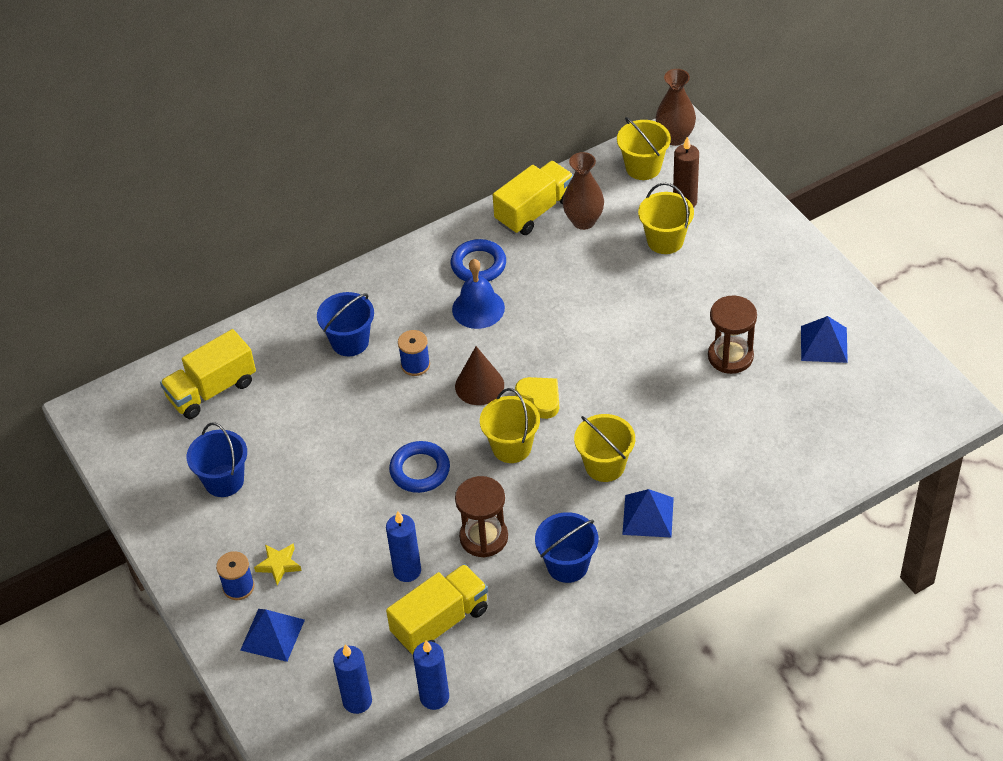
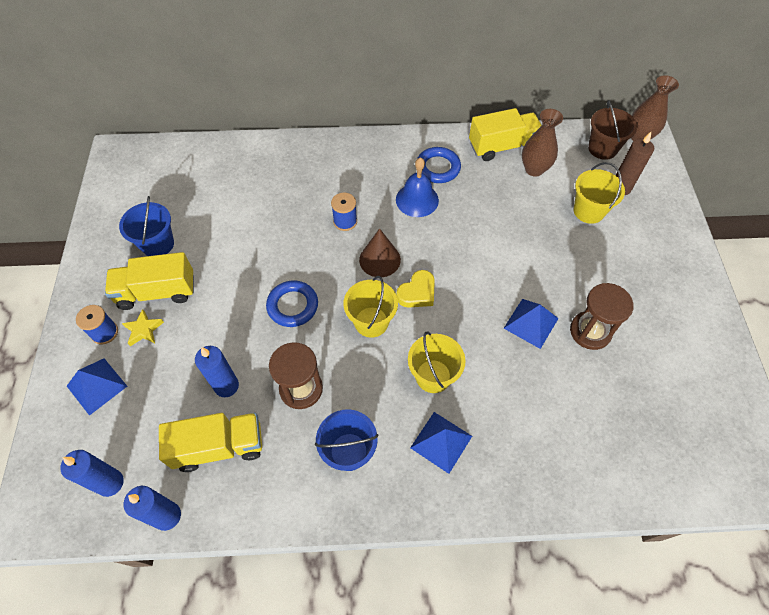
camera: 25 degrees right, 10 degrees up
yellow truck [160,329,256,419] -> yellow truck moved to [105,252,194,310]
blue bucket [317,292,374,356] -> none
yellow heart [515,377,559,419] -> yellow heart turned 60 degrees clockwise [396,270,435,308]
yellow bucket [617,117,671,180] -> brown bucket [588,100,637,160]
blue pyramid [801,316,848,363] -> blue pyramid moved to [504,299,559,349]

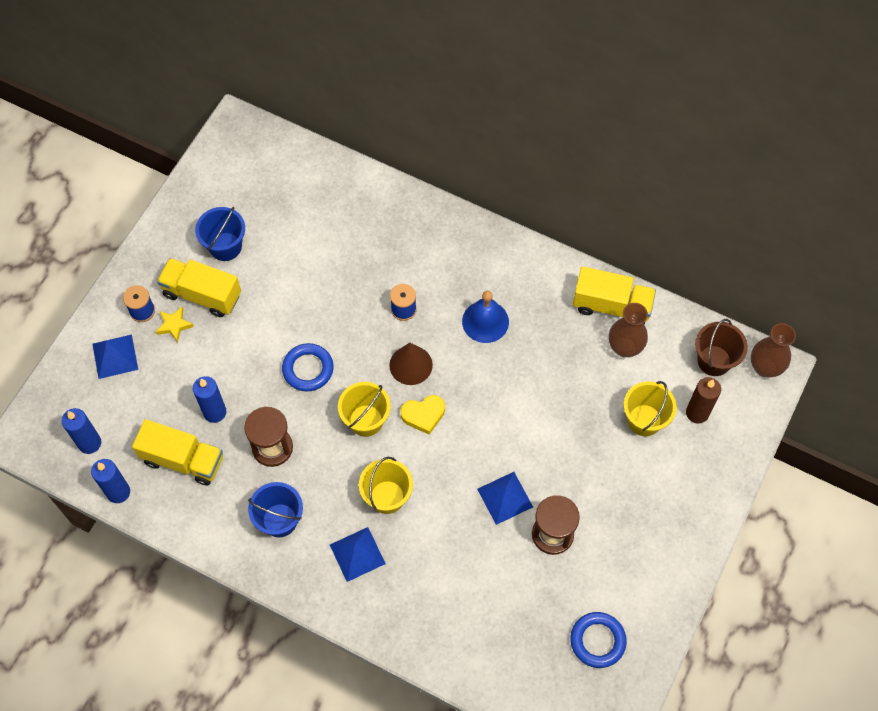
camera: 30 degrees right, 5 degrees up
blue ring [417,147,461,183] -> blue ring moved to [570,612,627,668]

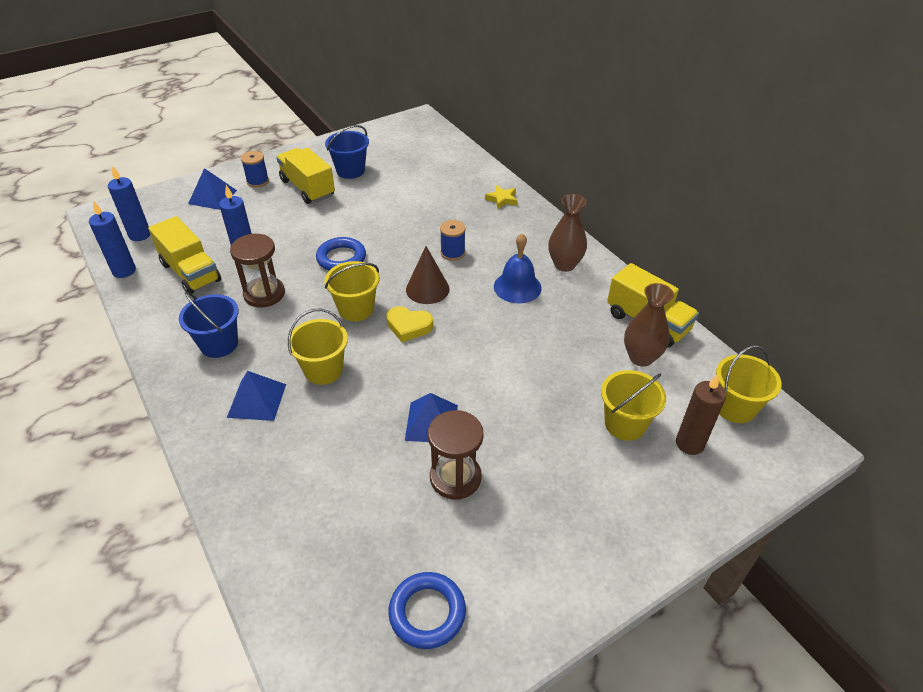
camera: 30 degrees right, 20 degrees down
yellow star [156,307,194,343] -> yellow star moved to [485,185,517,209]
brown bucket [695,319,748,376] -> yellow bucket [716,345,782,423]
brown vase [751,323,796,377] -> brown vase moved to [548,194,587,272]

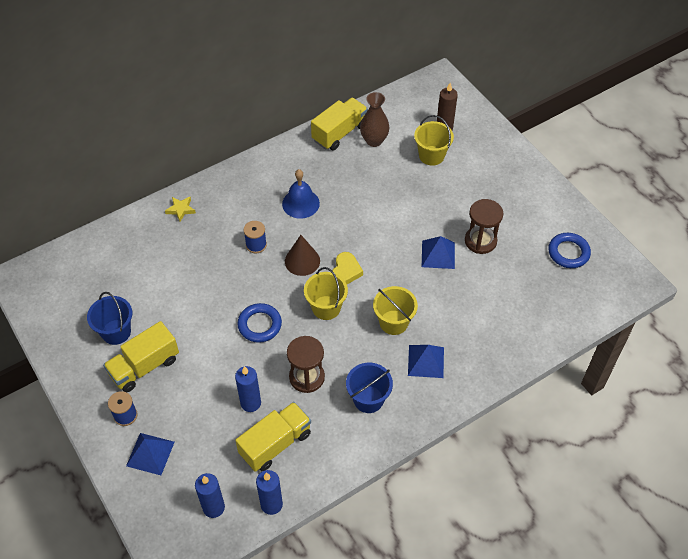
camera: 90 degrees left, 10 degrees up
brown vase [548,194,587,272] -> none
yellow bucket [716,345,782,423] -> none

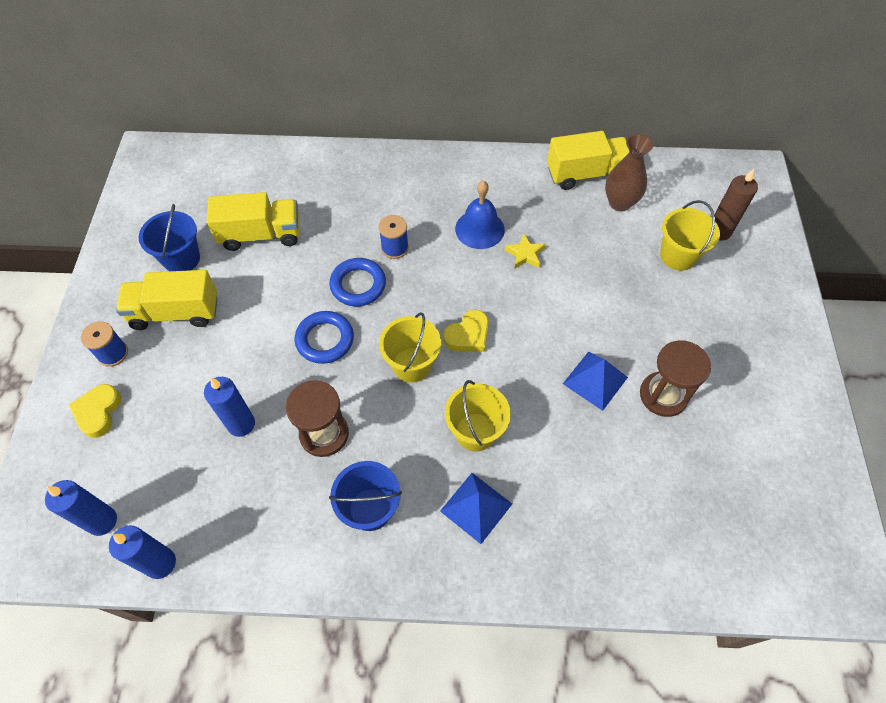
camera: 35 degrees right, 5 degrees up
blue pyramid [126,433,175,475] -> yellow heart [69,384,121,438]
yellow star [165,197,196,222] -> yellow star moved to [505,234,545,269]
yellow truck [235,402,311,472] -> yellow truck moved to [207,192,300,251]
brown cone [285,235,320,276] -> none
blue ring [548,233,591,268] -> blue ring moved to [329,258,386,306]

